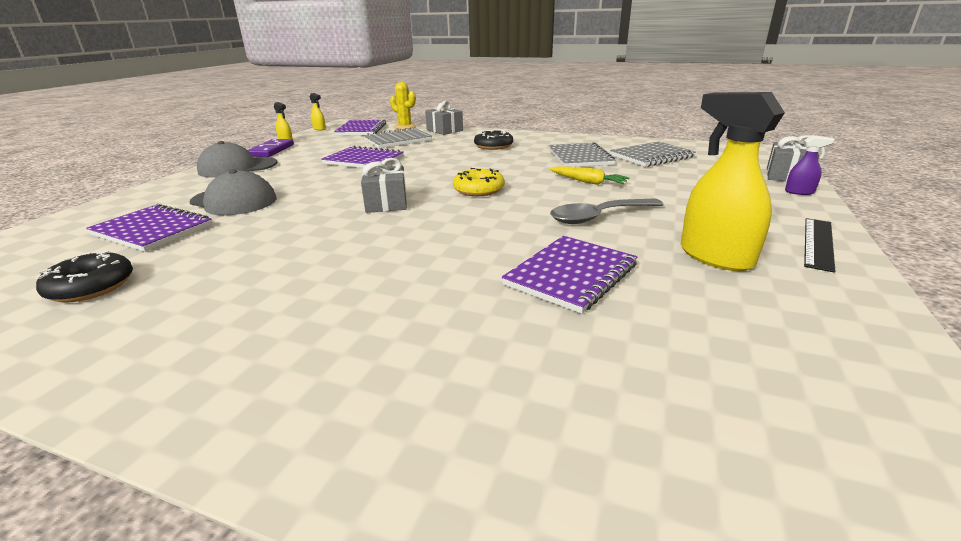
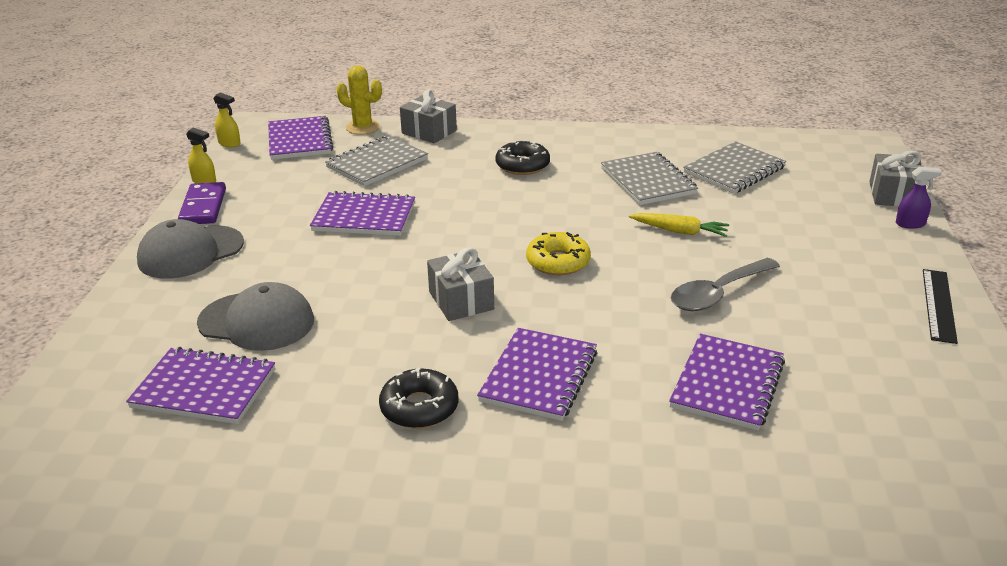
camera: 15 degrees left, 5 degrees up
black donut [36,251,133,303] -> black donut moved to [379,367,459,429]
yellow spray bottle [681,92,785,271] -> none
none -> purple notebook [477,328,597,421]

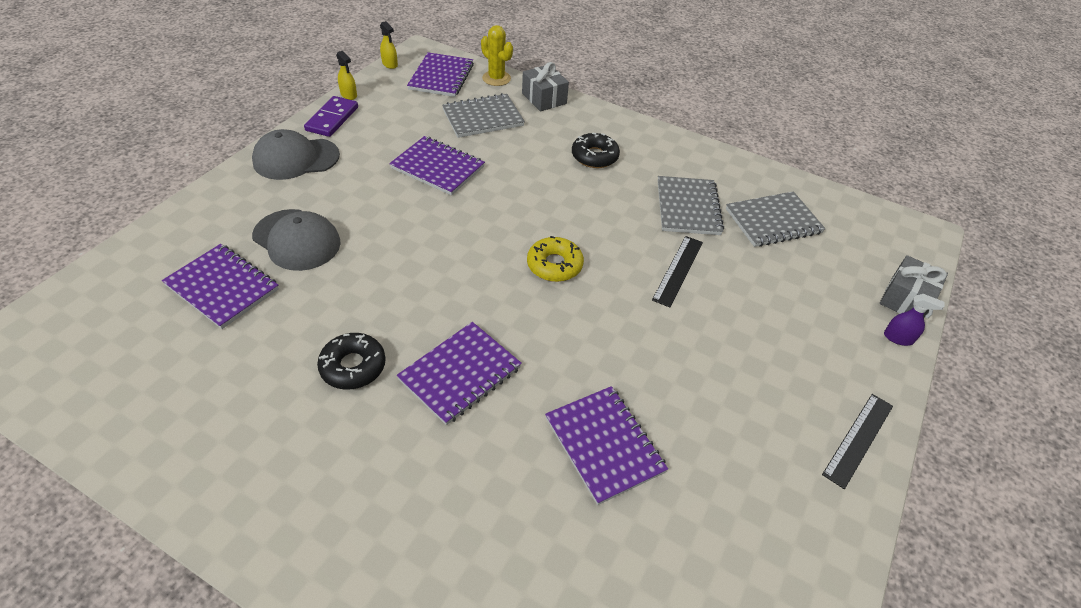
camera: 20 degrees right, 15 degrees up
grey gift [427,247,494,321] -> none
yellow carrot [629,213,729,237] -> black ruler [652,236,703,308]
purple notebook [669,334,785,430] -> purple notebook turned 75 degrees counterclockwise [545,386,668,505]
grey spoon [671,258,780,311] -> none

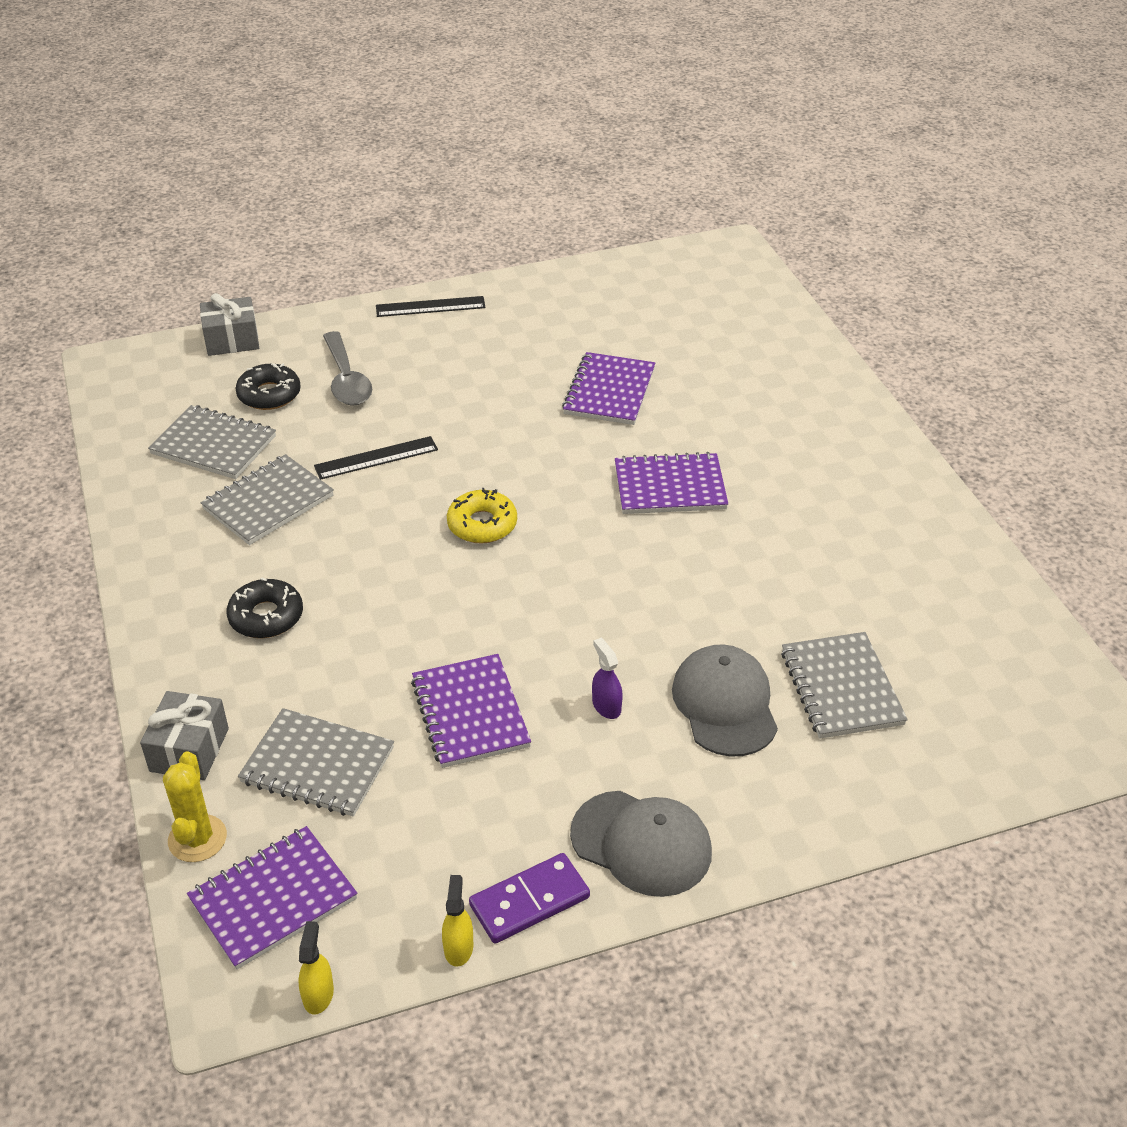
camera: 135 degrees left, 5 degrees down
purple notebook [162,244,279,329] -> grey notebook [781,632,908,739]
black donut [317,333,386,390] -> black donut moved to [236,363,301,410]
purple spray bottle [884,294,944,346] -> purple spray bottle moved to [592,638,623,719]
none -> grey spoon [323,331,372,406]

